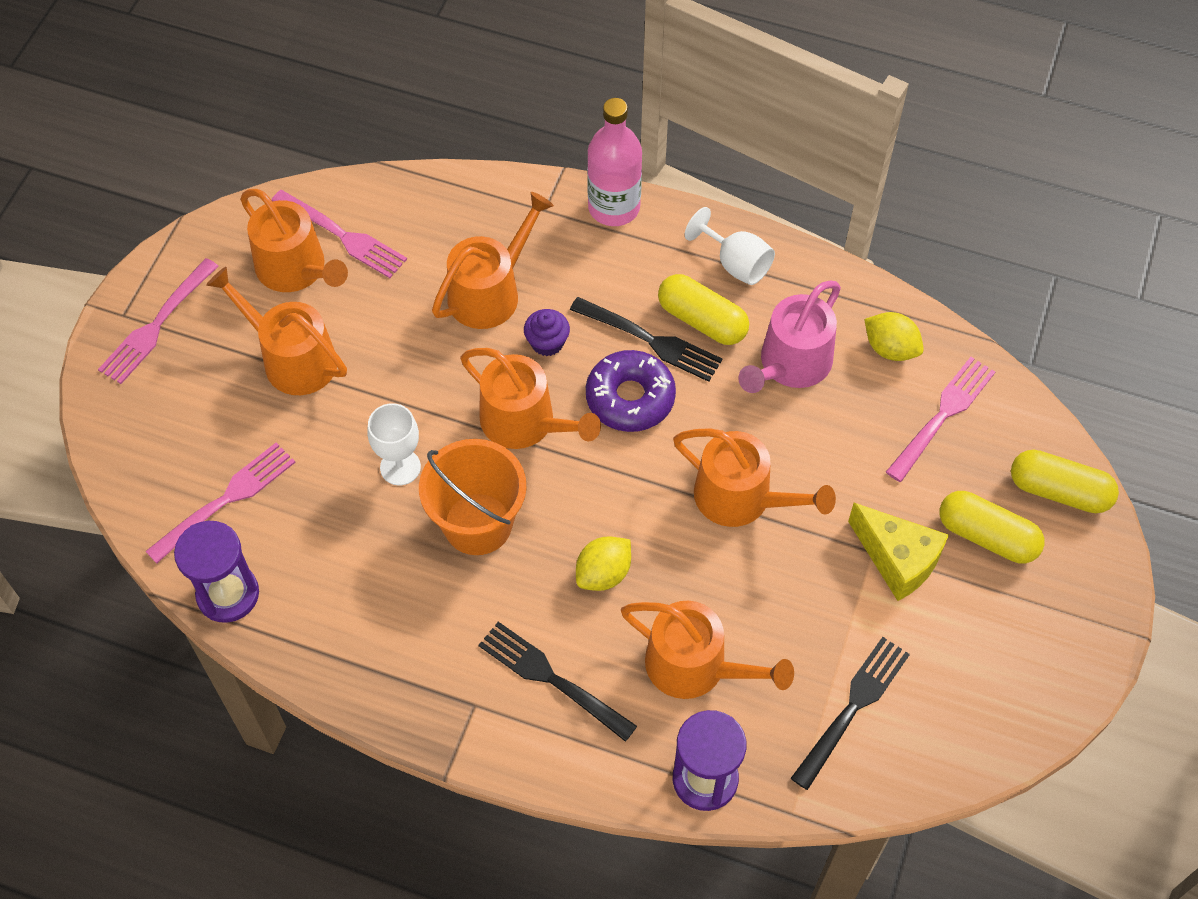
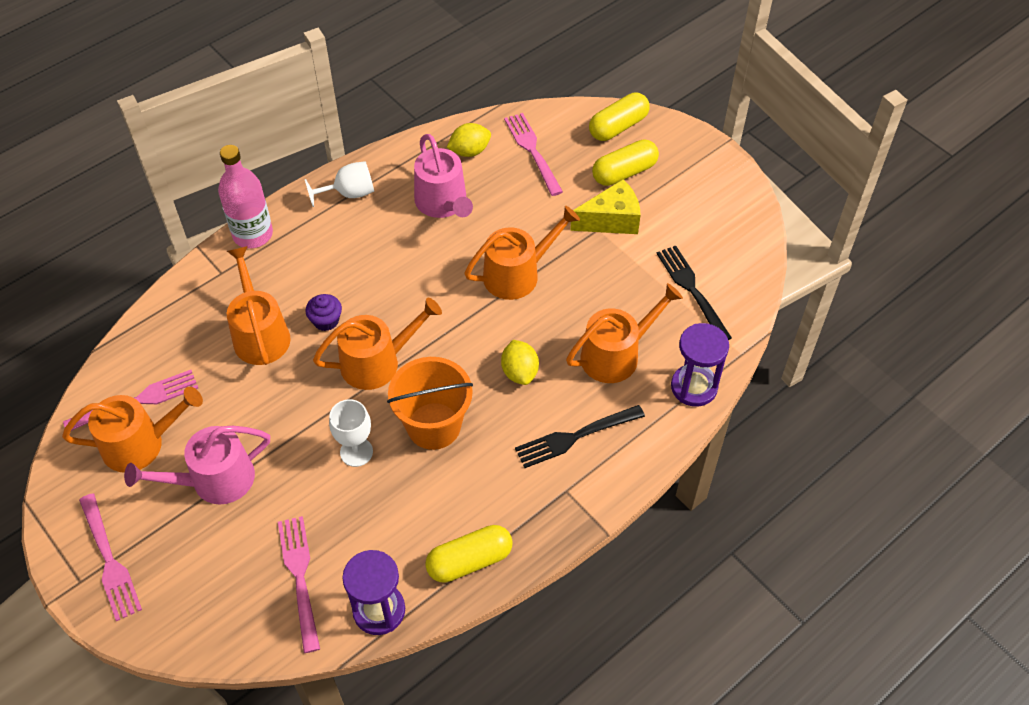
camera: 60 degrees left, 5 degrees down
orange watering can [206,267,347,395] -> pink watering can [124,426,270,504]
black fork [570,297,722,382] -> none
purple donut [586,350,676,432] -> none
yellow capsule [658,274,749,345] -> yellow capsule moved to [425,525,513,583]

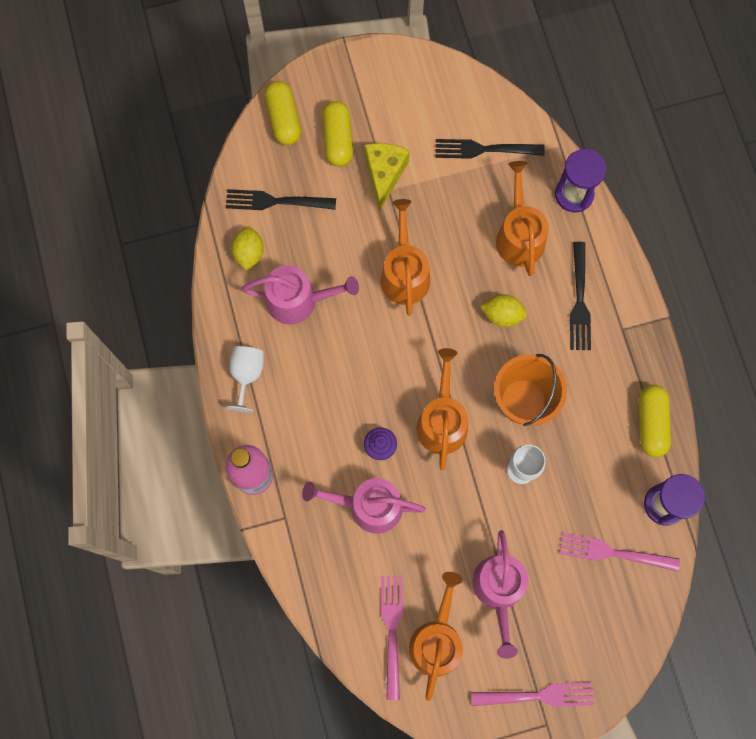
camera: 65 degrees left, 20 degrees up
orange watering can [227,246,291,365] -> pink watering can [302,478,426,534]
pink fork [504,113,563,196] -> black fork [226,189,336,210]

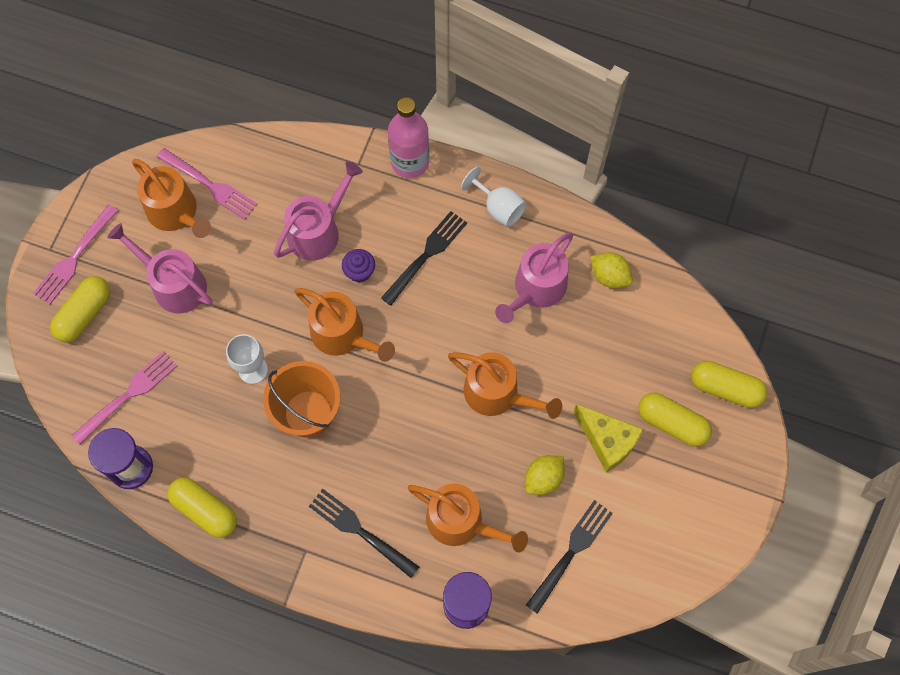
camera: 125 degrees right, 5 degrees down
black fork [226,189,336,210] -> black fork moved to [381,211,467,305]
yellow lemon [480,294,527,327] -> yellow lemon moved to [525,455,565,495]
none -> yellow capsule [50,276,110,342]

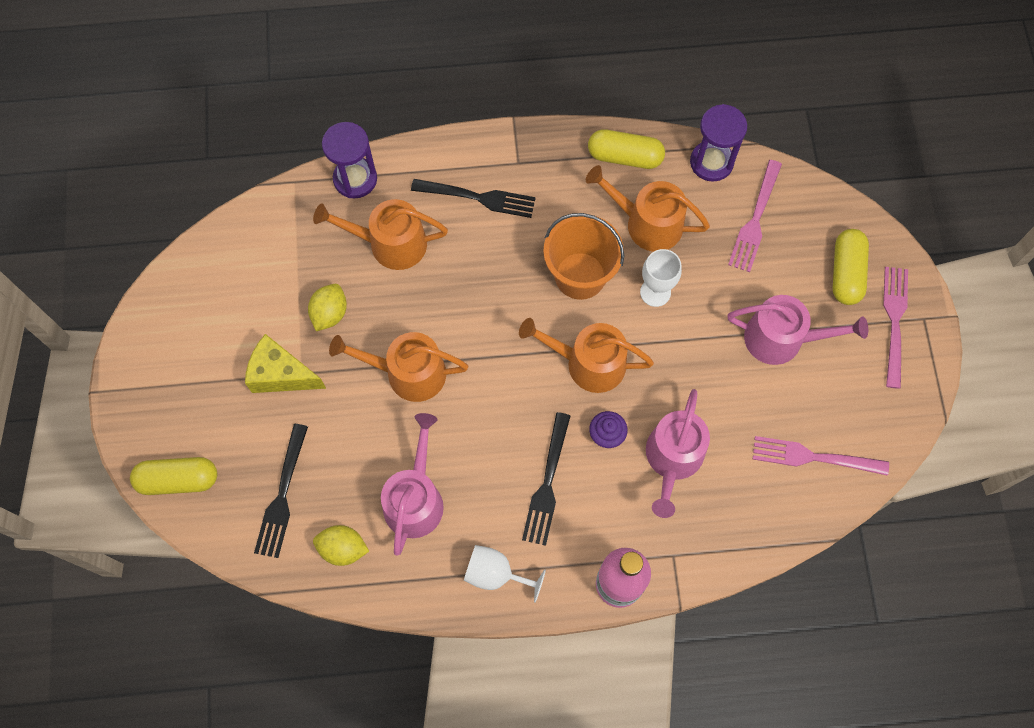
camera: 155 degrees right, 0 degrees up
orange watering can [132,159,211,238] -> orange watering can moved to [586,165,710,252]
black fork [526,500,613,614] -> black fork moved to [254,424,308,558]
yellow capsule [638,393,712,447] -> none

